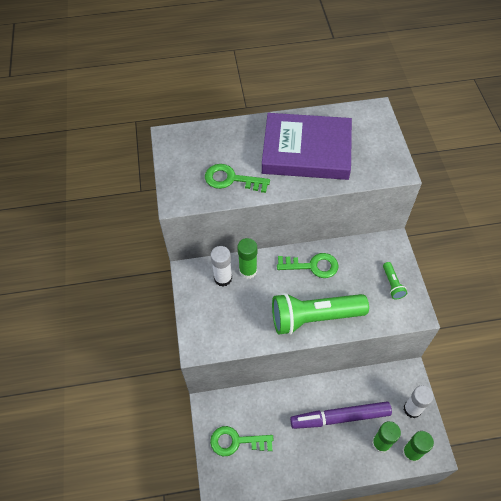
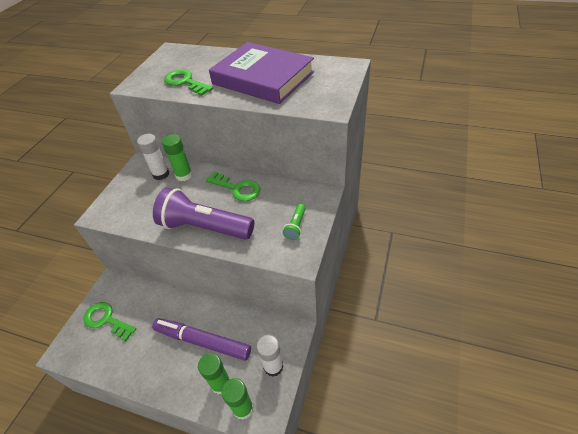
camera: 30 degrees right, 10 degrees down
green flashlight [272,293,369,335] -> purple flashlight [153,188,254,240]

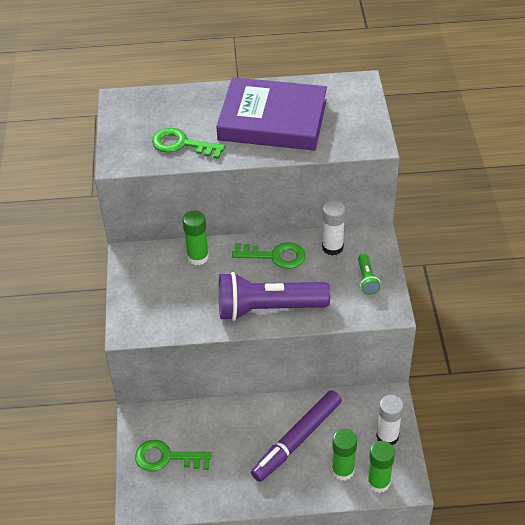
camera: 25 degrees left, 0 degrees up
white glue stick [137,134,169,180] -> white glue stick moved to [322,200,346,256]
purple marker [152,318,251,361] -> purple marker turned 45 degrees counterclockwise [251,390,342,482]

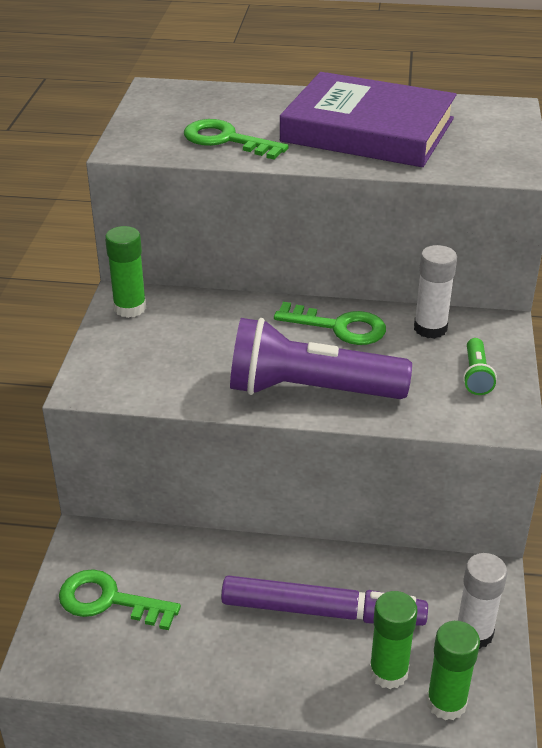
camera: 10 degrees right, 10 degrees down
green glue stick [182,210,209,265] -> green glue stick moved to [105,226,146,318]
purple marker [251,390,342,482] -> purple marker turned 135 degrees counterclockwise [221,576,428,626]

